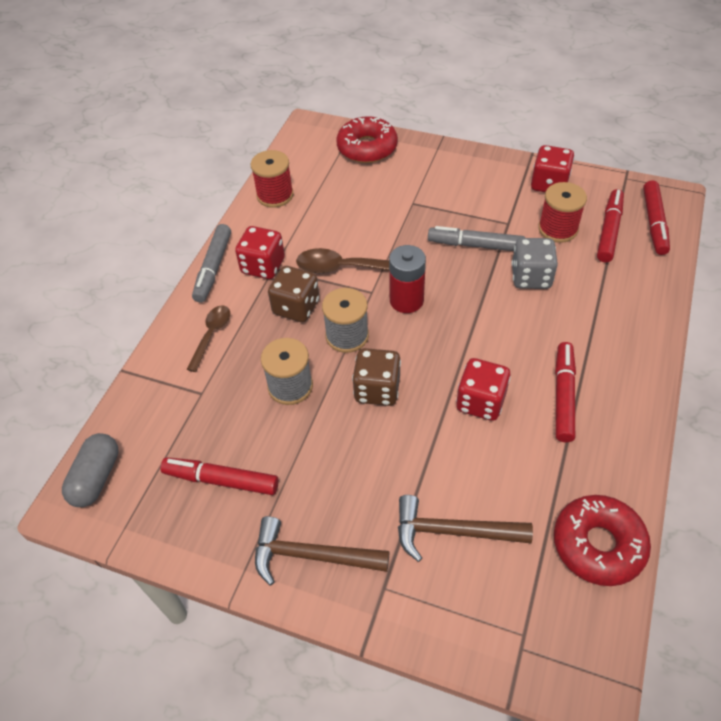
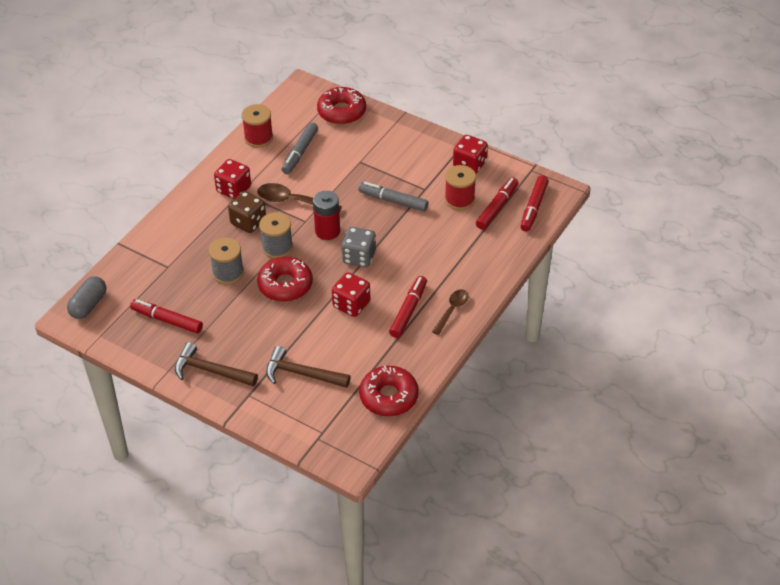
camera: 10 degrees right, 5 degrees down
brown spoon [186,306,230,372] -> brown spoon moved to [432,289,469,335]
grey marker [192,224,231,303] -> grey marker moved to [282,122,318,174]
brown dice [352,348,401,406] -> red donut [257,257,313,302]
grey dice [511,238,558,289] -> grey dice moved to [341,227,376,267]

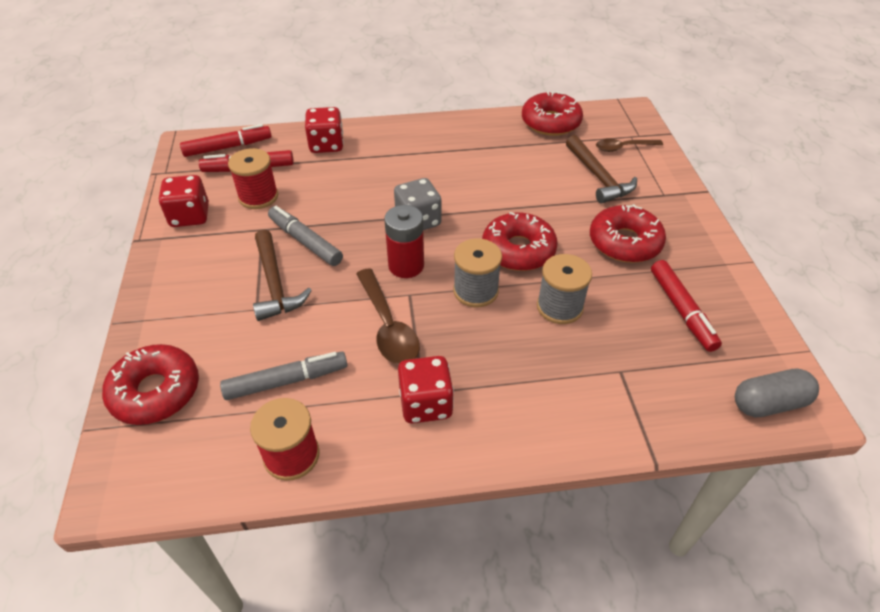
camera: 130 degrees left, 0 degrees up
brown hammer [175,342,258,386] -> brown hammer moved to [253,230,312,321]
brown dice [228,191,266,233] -> none
red dice [332,272,371,317] -> red dice moved to [305,107,344,153]
grey marker [358,182,428,212] -> grey marker turned 150 degrees clockwise [268,206,343,266]
red marker [389,276,427,338] -> none
brown spoon [432,289,469,335] -> brown spoon moved to [596,139,663,152]
none -> red donut [590,204,666,263]

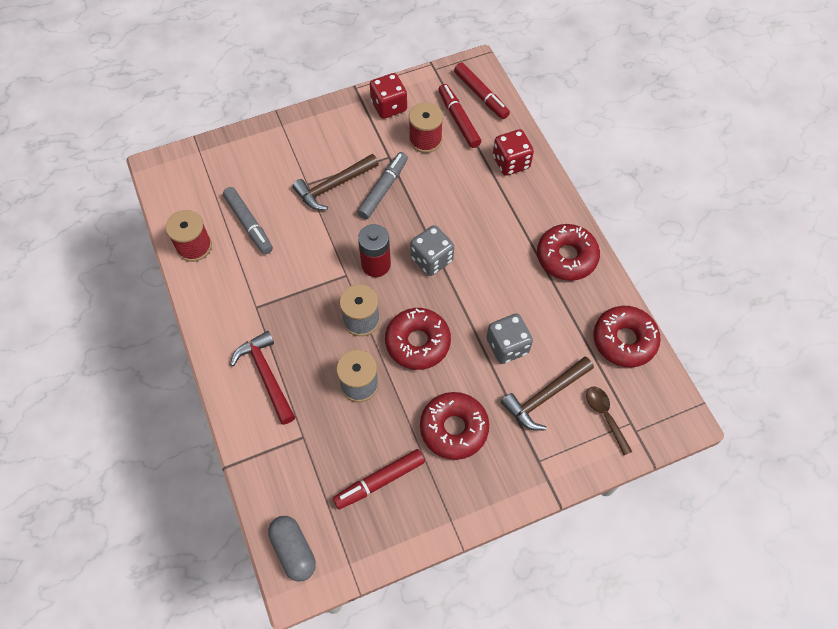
camera: 75 degrees right, 15 degrees up
red donut [102,344,199,425] -> red donut moved to [537,224,600,281]
brown spoon [356,268,420,364] -> none
red dice [398,356,454,424] -> none
none -> red hammer [230,331,295,425]
none -> grey dice [486,313,533,364]

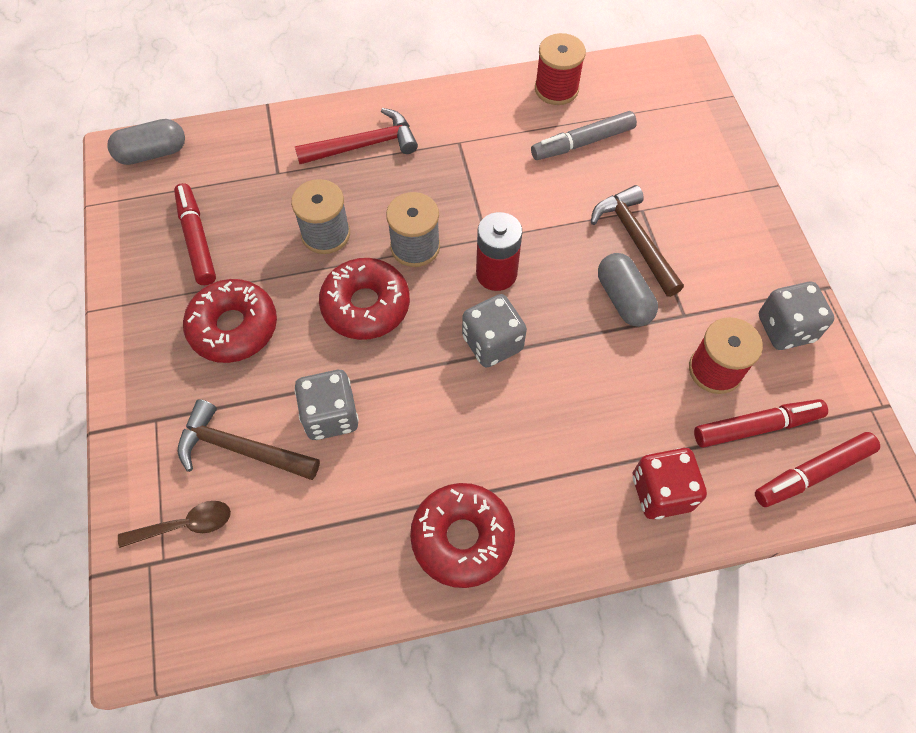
camera: 100 degrees right, 0 degrees up
grey marker [357,152,408,219] -> grey capsule [598,253,658,327]
red dice [370,73,407,119] -> grey dice [759,282,834,350]
brown hammer [501,356,594,431] -> brown hammer turned 45 degrees counterclockwise [178,399,320,480]
red donut [593,306,661,368] -> none

